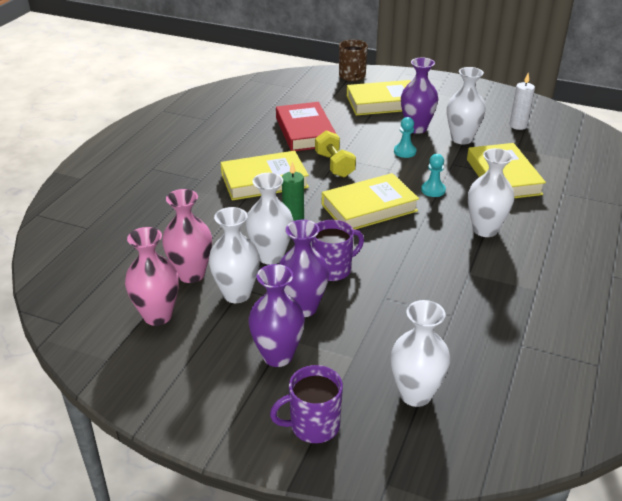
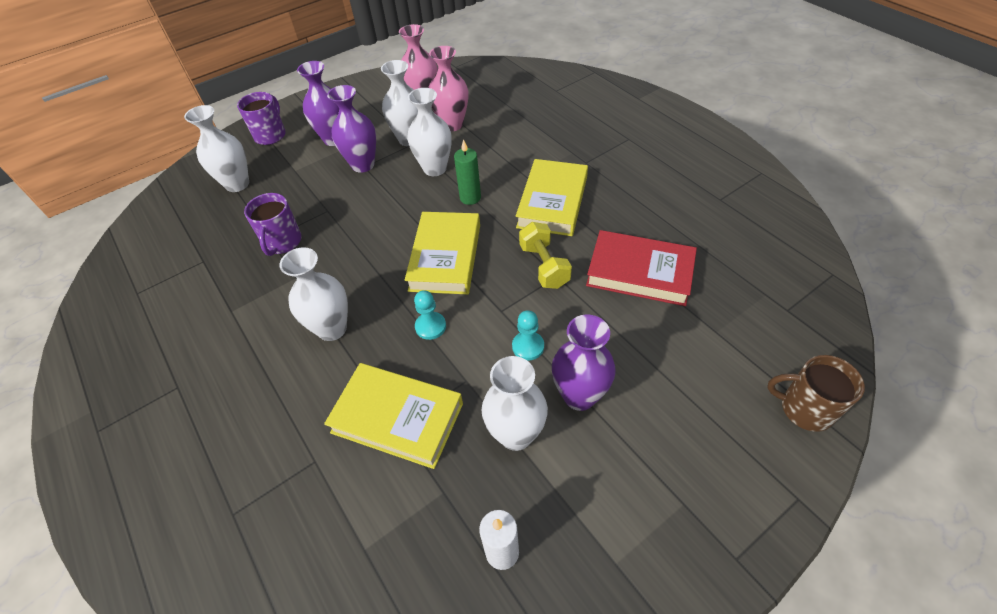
camera: 125 degrees right, 15 degrees up
purple mug [312,220,364,281] -> purple mug moved to [244,193,302,256]
yellow dumbbell [315,130,356,177] -> yellow dumbbell turned 60 degrees clockwise [519,222,572,289]
yellow book [347,80,411,115] -> none

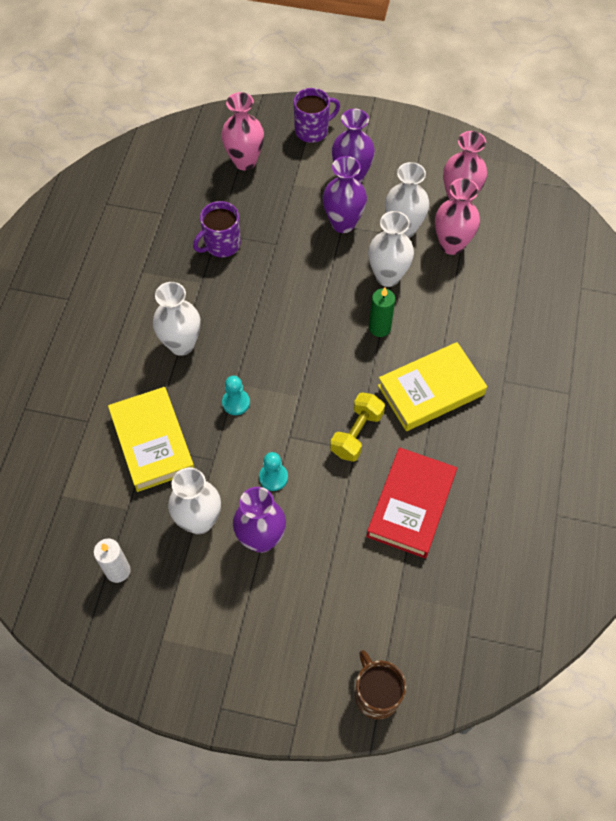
camera: 45 degrees right, 10 degrees up
white vase [184,105,249,192] -> pink vase [221,92,264,171]
yellow book [405,212,480,295] -> none
red book [586,230,697,306] -> red book turned 45 degrees clockwise [366,447,457,558]

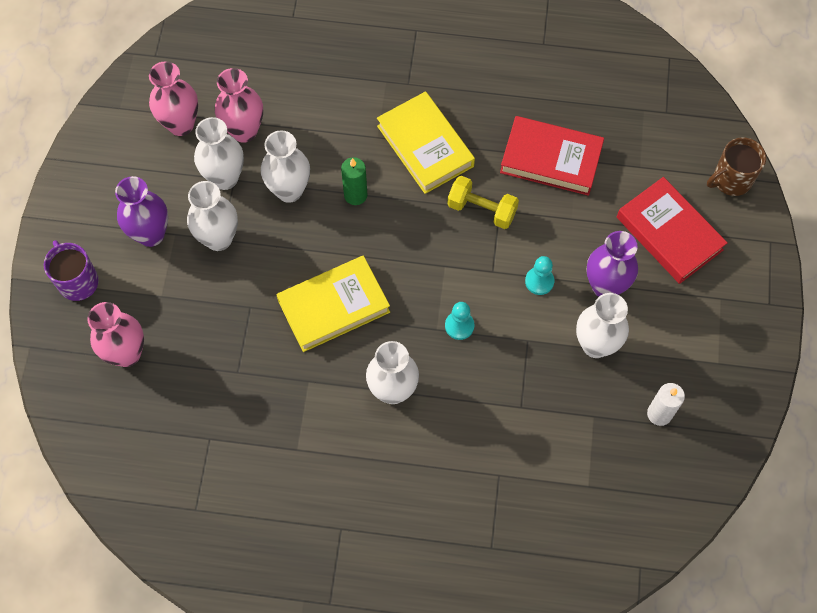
camera: 95 degrees left, 5 degrees up
yellow book [108,387,194,492] -> yellow book moved to [276,256,390,352]
purple mug [193,201,241,257] -> none
purple vase [323,156,367,233] -> white vase [187,181,238,251]
none -> red book [617,177,728,284]

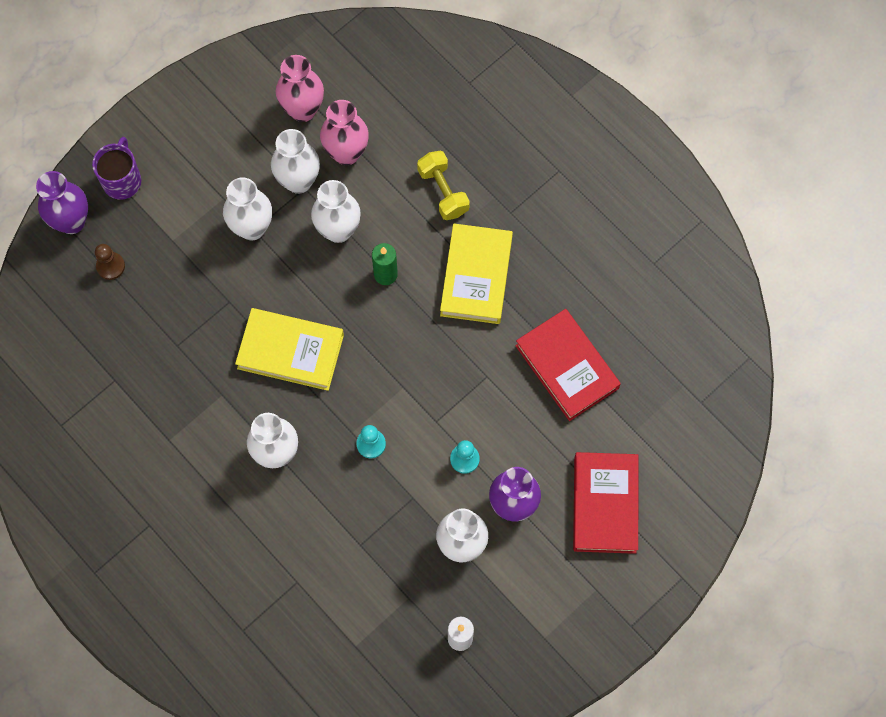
camera: 40 degrees right, 5 degrees up
pink vase [87,302,144,367] -> brown pawn [95,244,125,280]
purple vase [115,176,168,247] -> purple vase moved to [36,171,88,234]
yellow dumbbell [447,176,519,229] -> yellow dumbbell moved to [417,151,470,220]
brown mug [707,137,766,196] -> none

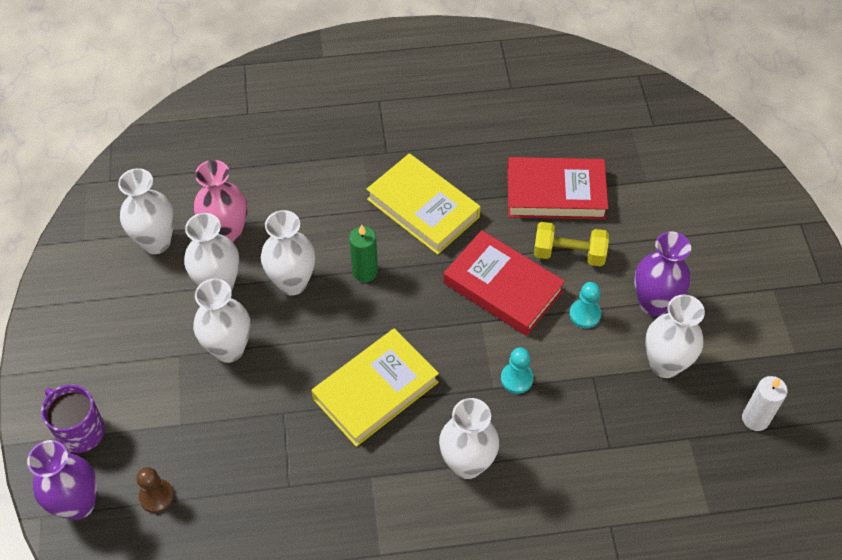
camera: 55 degrees left, 15 degrees down
pink vase [276,55,324,122] -> white vase [118,168,175,254]
yellow dumbbell [417,151,470,220] -> yellow dumbbell moved to [534,222,609,266]
red book [573,452,638,554] -> red book moved to [443,230,565,336]

